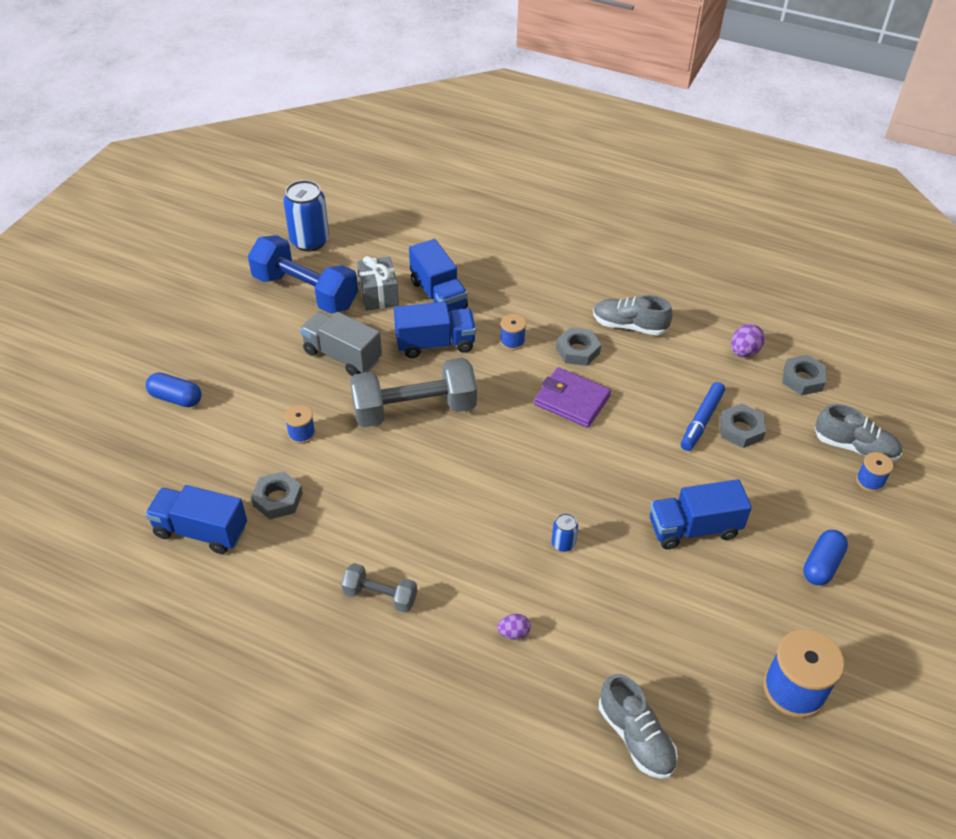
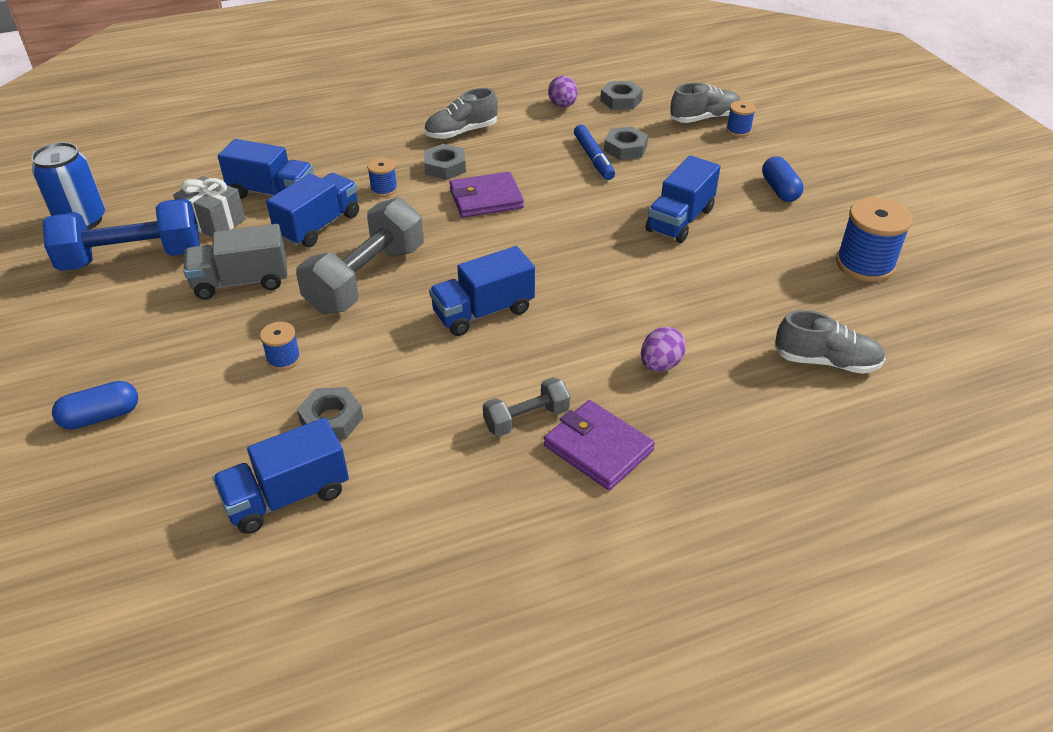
camera: 45 degrees left, 5 degrees down
purple egg [497,614,531,640] -> purple egg [641,327,686,372], size x1.52
blue can [552,513,578,552] -> none
none -> blue truck [429,246,535,336]
none -> purple wallet [544,400,655,490]

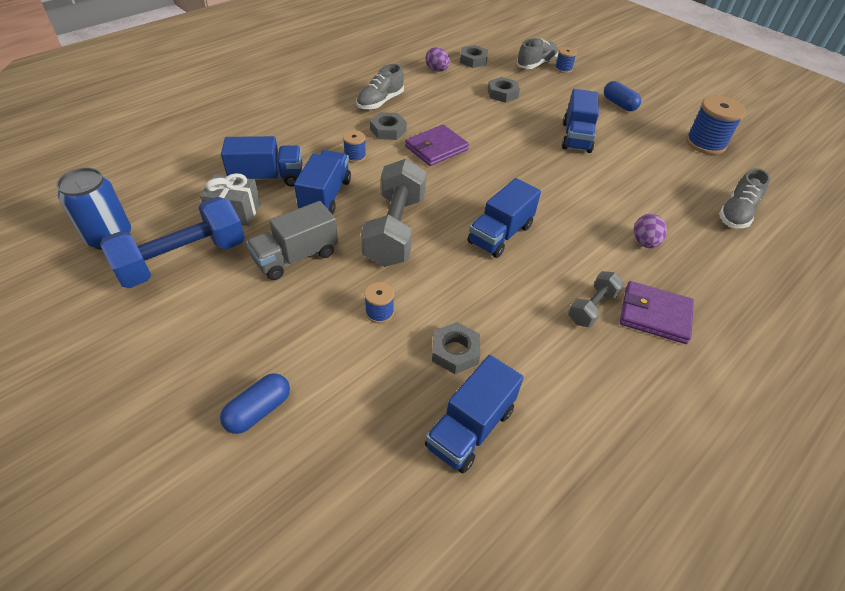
camera: 25 degrees left, 5 degrees up
blue marker [574,125,615,180] -> none
grey shoe [775,310,886,374] -> grey shoe turned 135 degrees clockwise [719,168,770,228]

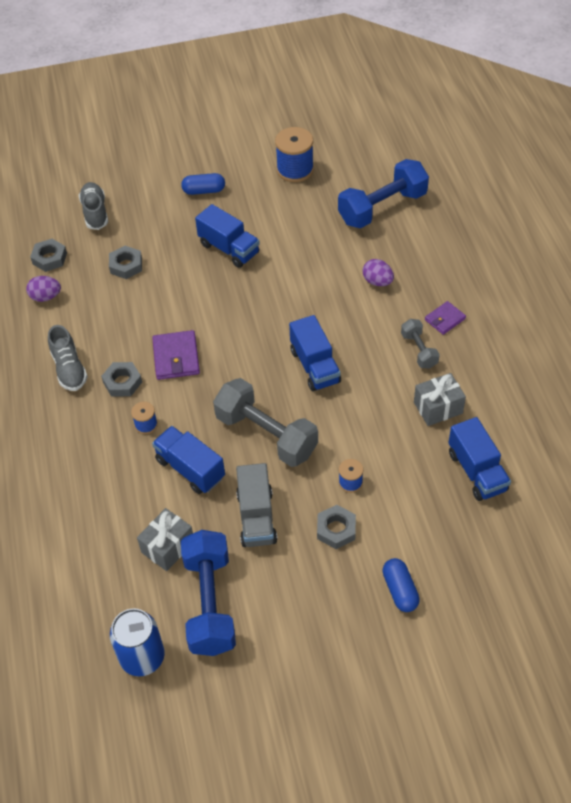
camera: 55 degrees left, 5 degrees up
blue truck [221,136,302,187] -> none
grey nut [432,322,480,374] -> grey nut moved to [317,505,356,549]
blue spool [555,47,577,73] -> none
purple wallet [620,281,694,344] -> purple wallet [425,301,466,335], size x0.63
grey shoe [719,168,770,228] -> blue dumbbell [338,159,429,229]
none -> grey gift [414,373,466,426]

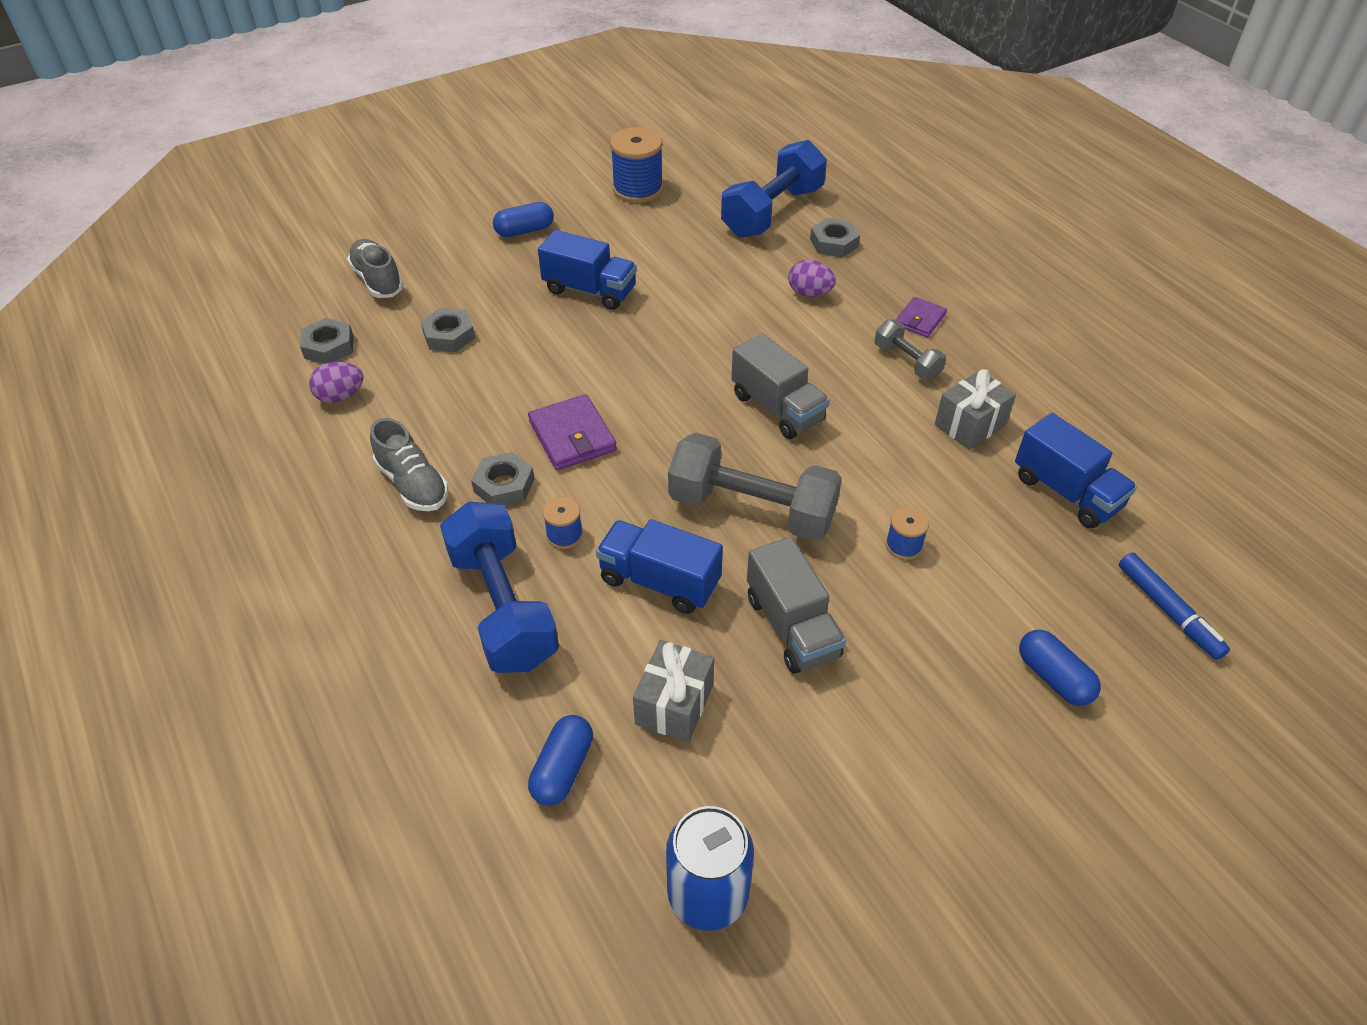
camera: 20 degrees left, 5 degrees down
blue dumbbell [181,530,236,656] -> blue dumbbell moved to [440,501,559,673]
blue truck [289,315,341,392] -> grey truck [731,333,830,439]
grey nut [317,505,356,549] -> grey nut moved to [810,218,860,258]
none -> blue capsule [528,715,593,806]
none -> blue marker [1119,553,1230,660]

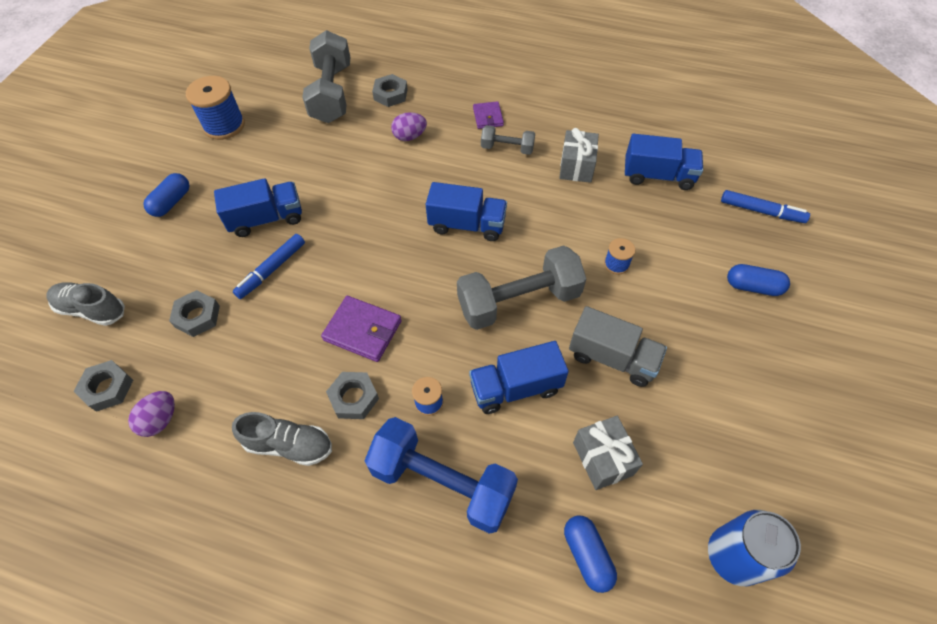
camera: 40 degrees left, 10 degrees up
blue dumbbell [721,140,827,238] -> grey dumbbell [302,30,350,123]
grey truck [731,333,830,439] -> blue truck [426,182,507,241]
none -> blue marker [232,234,305,299]

